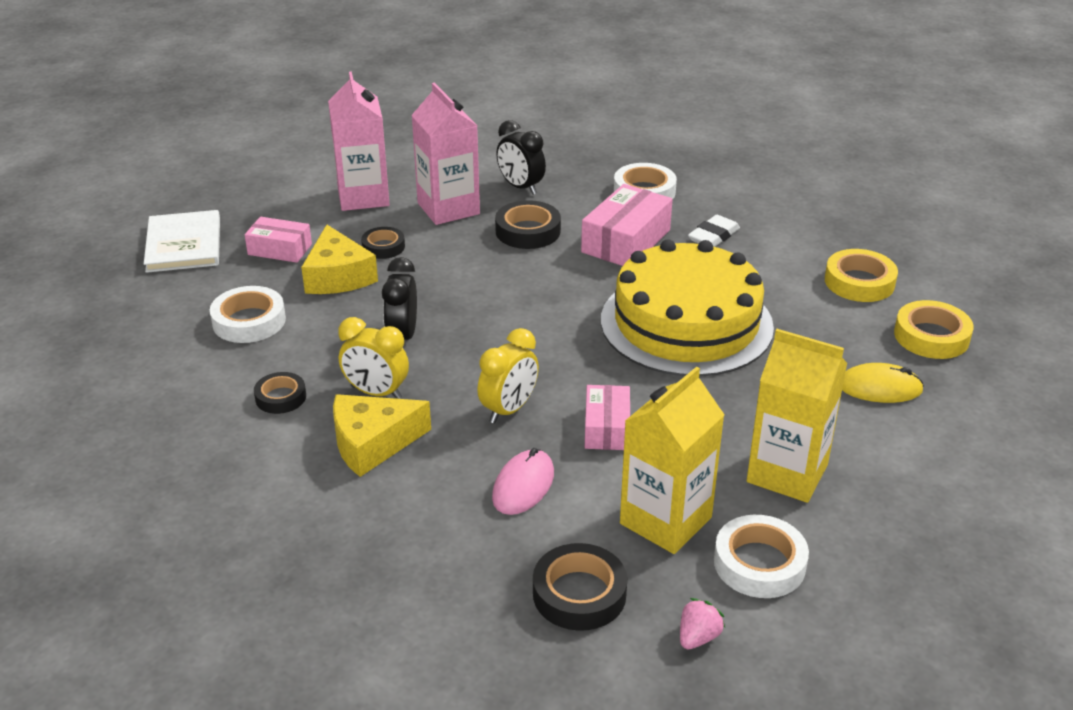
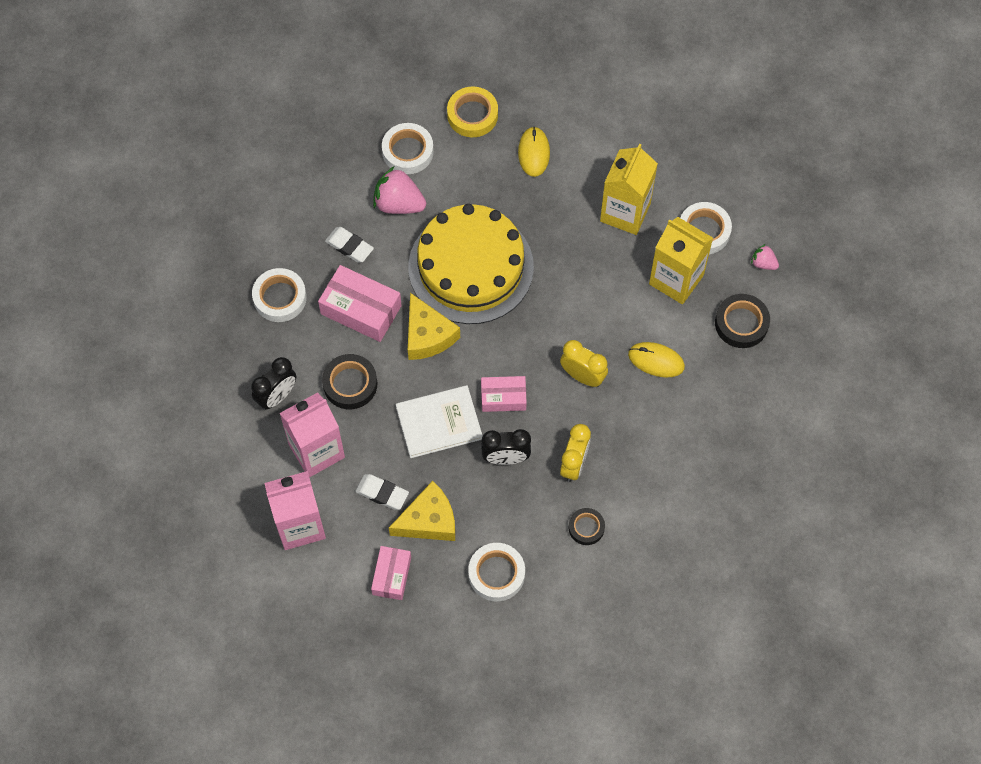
camera: 95 degrees left, 30 degrees up
white book [144,210,220,273] -> white book moved to [396,385,483,458]
yellow cheese [333,394,431,477] -> yellow cheese moved to [408,293,460,360]
black tape [361,227,405,259] -> white eraser [355,474,409,510]
pink mouse [492,448,554,515] -> yellow mouse [628,342,685,377]
pink box [585,385,630,450] -> pink box moved to [481,376,527,412]
yellow tape [825,249,898,302] -> white tape [382,123,434,174]
none -> pink strawberry [373,167,426,214]

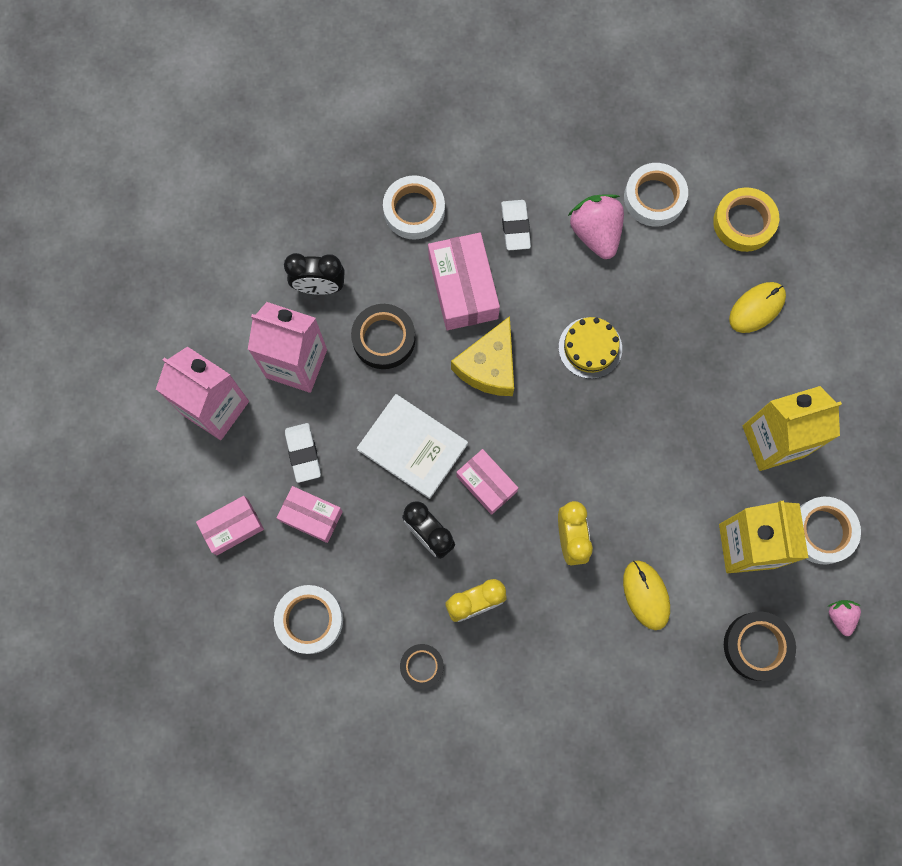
camera: 50 degrees right, 10 degrees up
yellow cheese [389,481,455,541] -> pink box [277,486,343,543]
yellow cake [408,204,534,324] -> yellow cake [559,317,622,379], size x0.42

